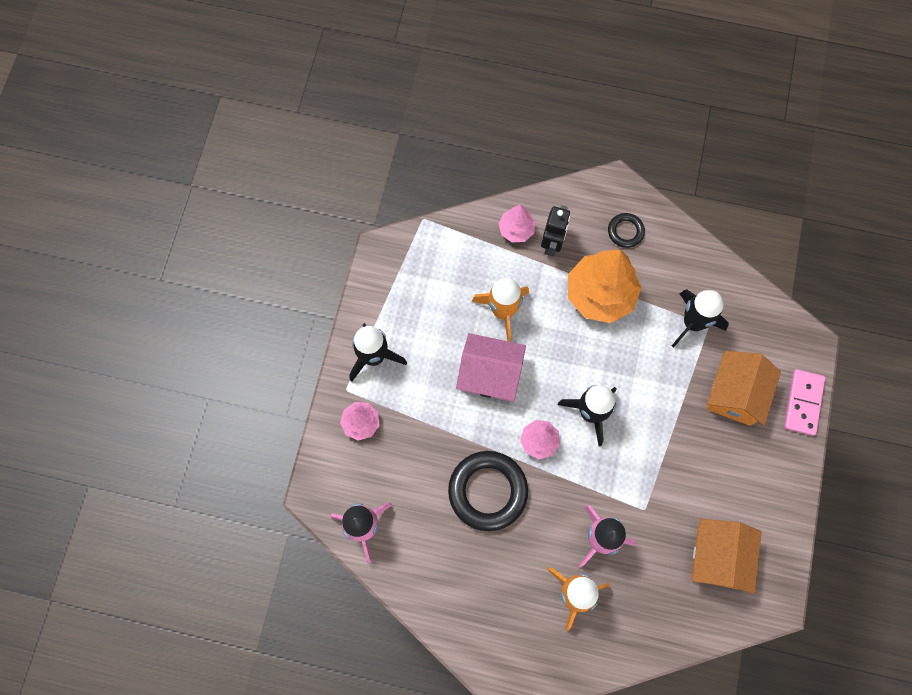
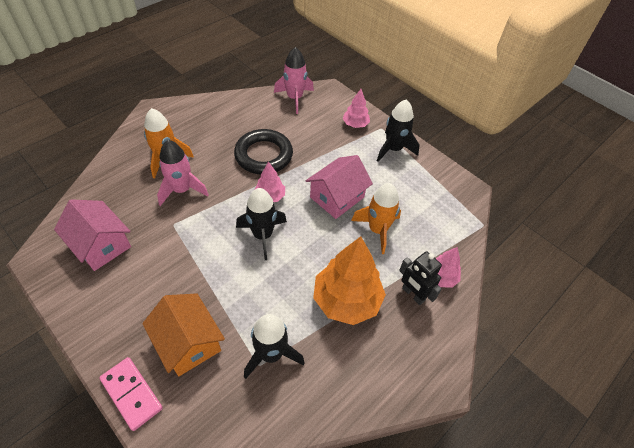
camera: 120 degrees right, 20 degrees down
black ring [608,213,645,248] -> none
orange house [691,519,762,594] -> pink house [54,199,131,271]

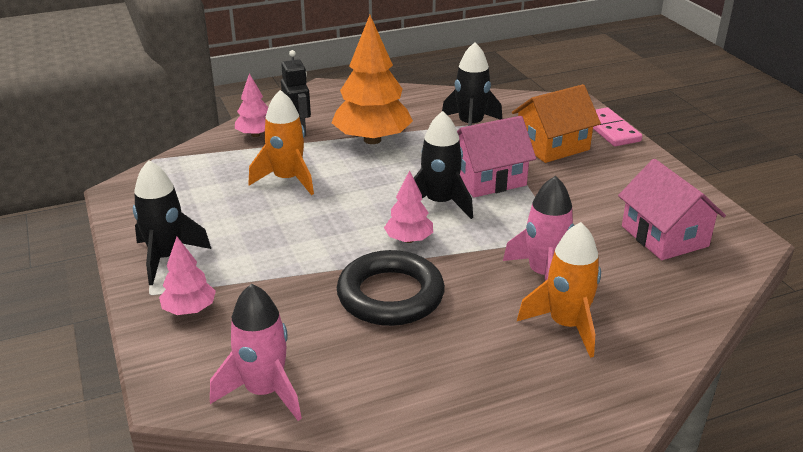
camera: 155 degrees left, 20 degrees down
orange house [142,293,225,376] -> orange house turned 75 degrees clockwise [512,84,601,163]
pink house [306,155,373,219] -> pink house moved to [457,116,536,198]

